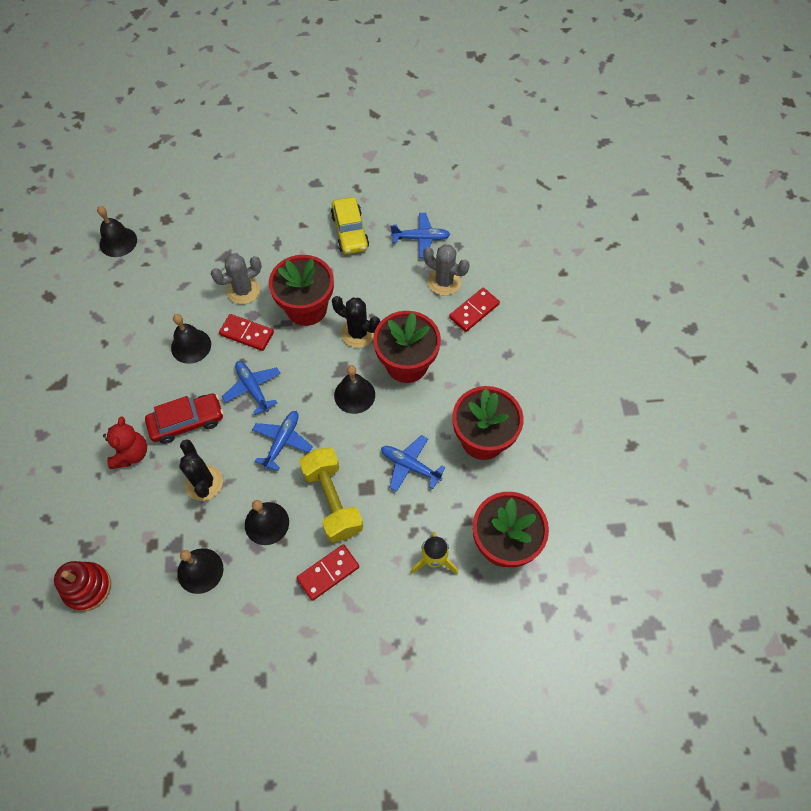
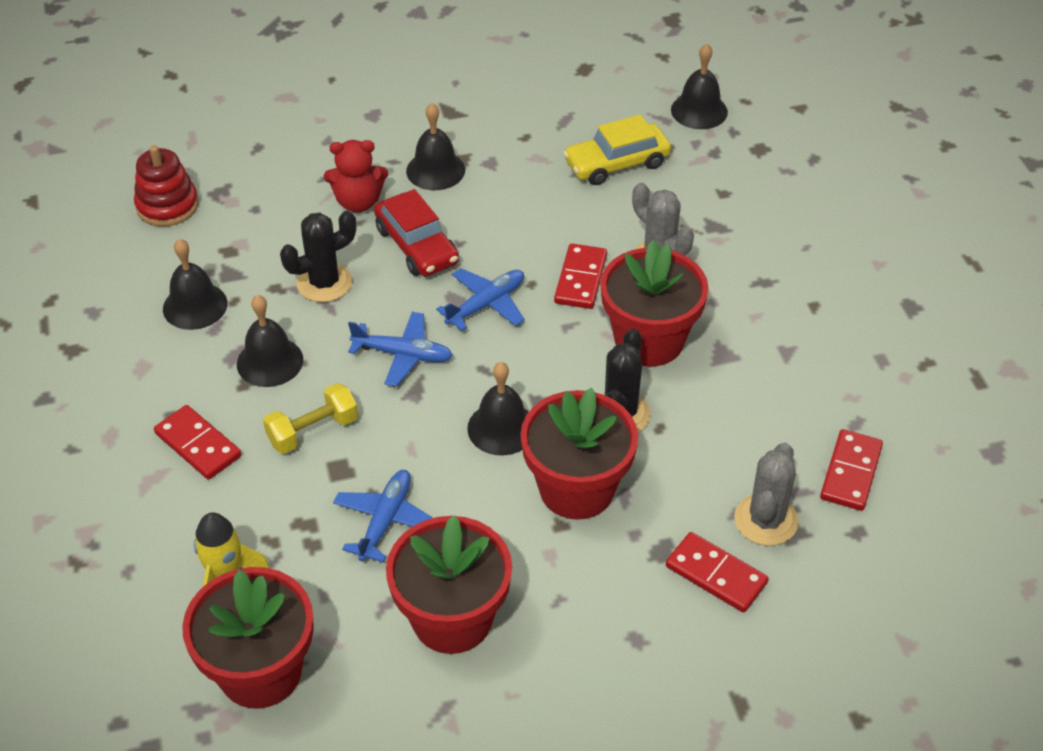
camera: 80 degrees right, 15 degrees down
black bell [171,314,211,364] -> black bell moved to [406,103,465,190]
yellow dumbbell [299,447,363,543] -> yellow dumbbell [263,383,358,454], size x0.64
yellow car [331,197,369,254] -> yellow car moved to [563,115,671,185]
blue plane [391,213,451,258] -> red domino [820,429,883,511]

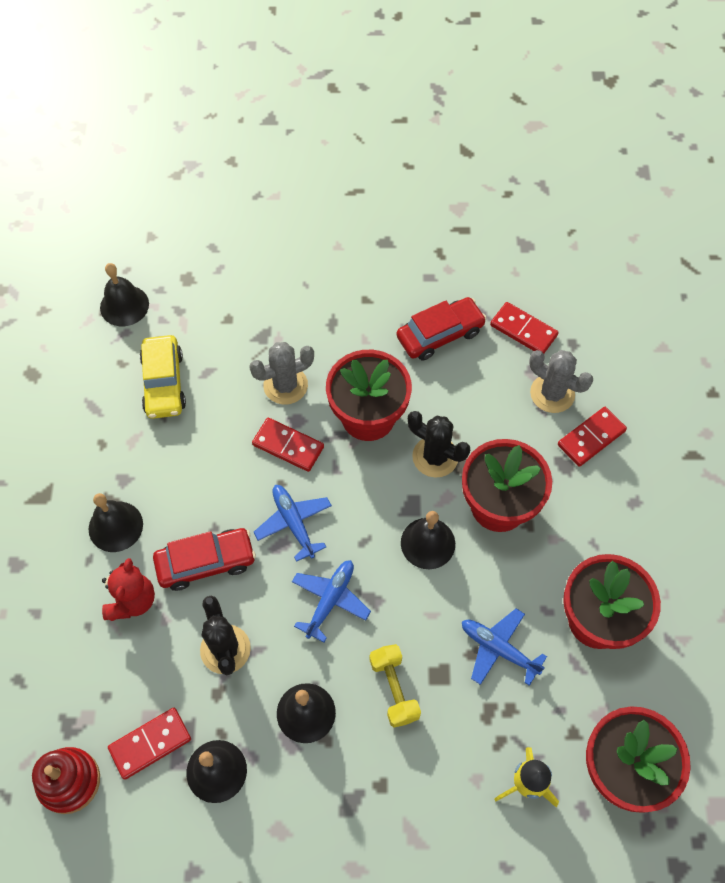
camera: 75 degrees left, 15 degrees up
red domino [154,405,241,480] -> red domino moved to [108,708,191,780]
none -> red car [396,297,487,361]

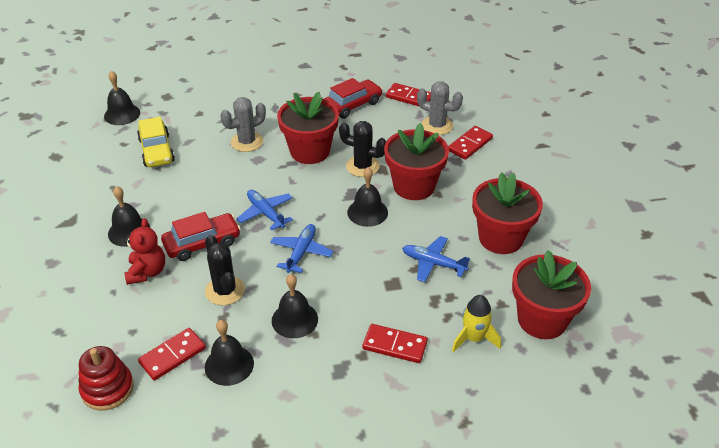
camera: 10 degrees left, 20 degrees down
red domino [252,418,324,472] -> red domino moved to [362,324,428,363]
yellow dumbbell [369,644,421,727] -> none

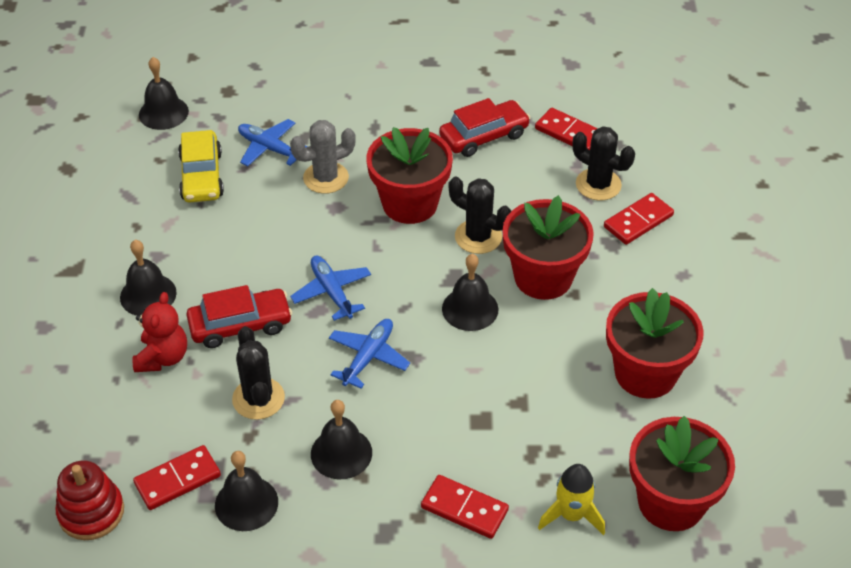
camera: 10 degrees right, 5 degrees up
blue plane [402,236,470,282] -> blue plane moved to [238,119,308,167]
grey cactus [417,81,463,135] -> black cactus [573,126,635,200]

